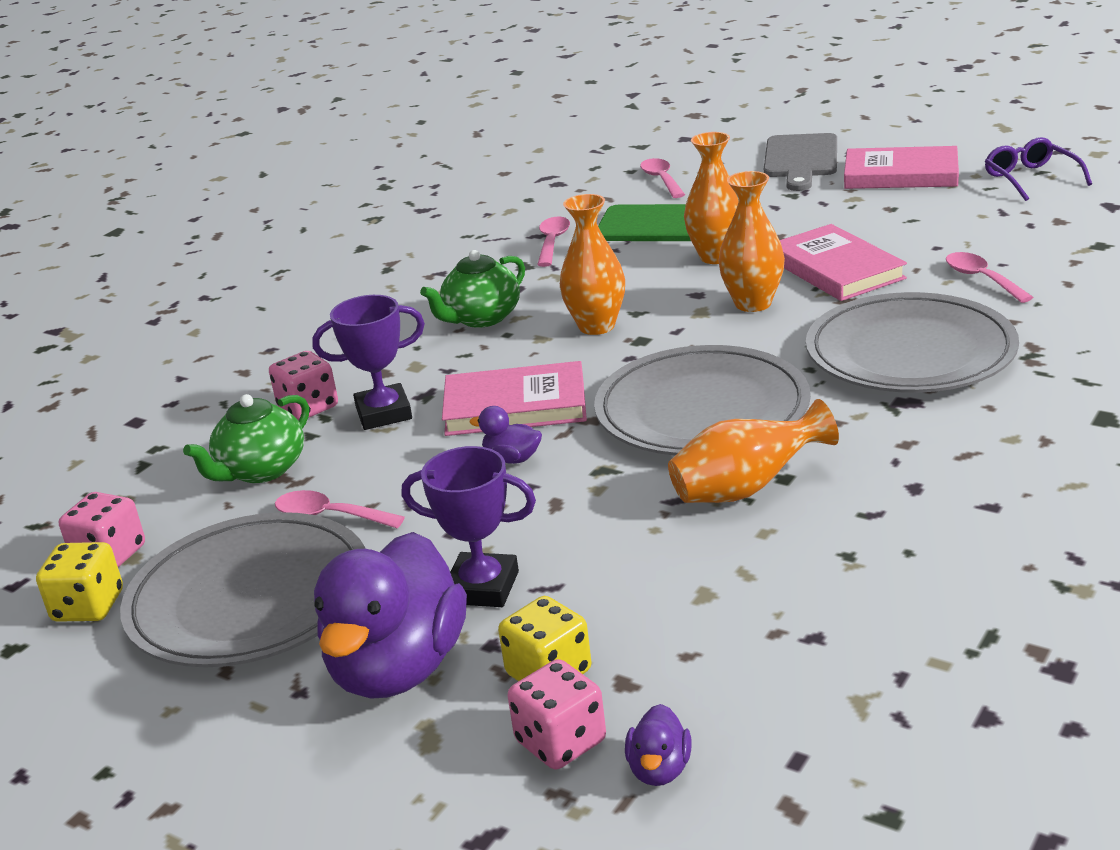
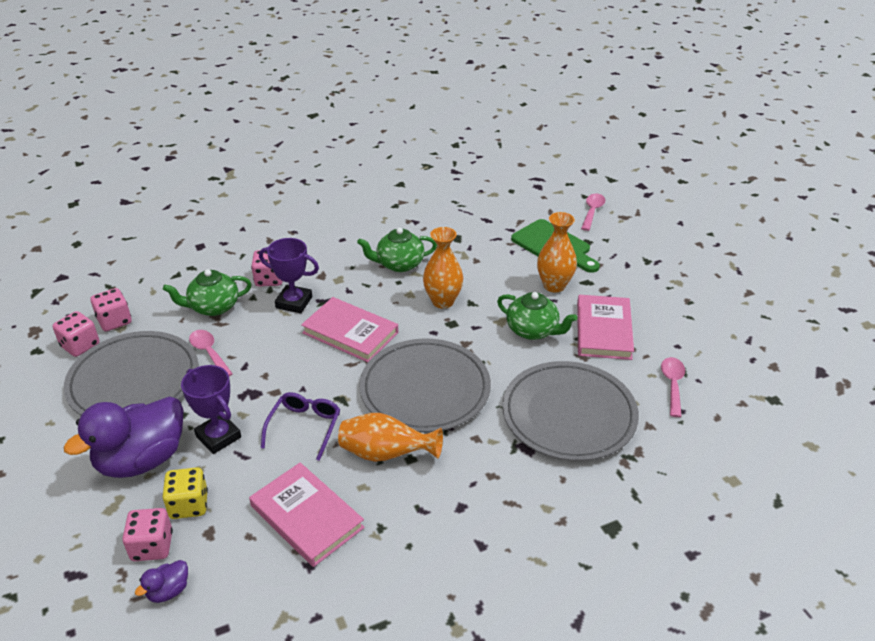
camera: 30 degrees right, 10 degrees up
yellow dice [36,542,123,622] -> pink dice [53,311,99,357]
purple duck [469,406,542,464] -> none
pink spoon [537,217,570,267] -> none
orange vase [718,171,785,312] -> green teapot [497,292,578,340]
grey cutting board [764,133,837,191] -> none
pink book [844,146,959,189] -> pink book moved to [249,462,365,567]
purple glasses [985,137,1092,201] -> purple glasses moved to [261,392,340,461]

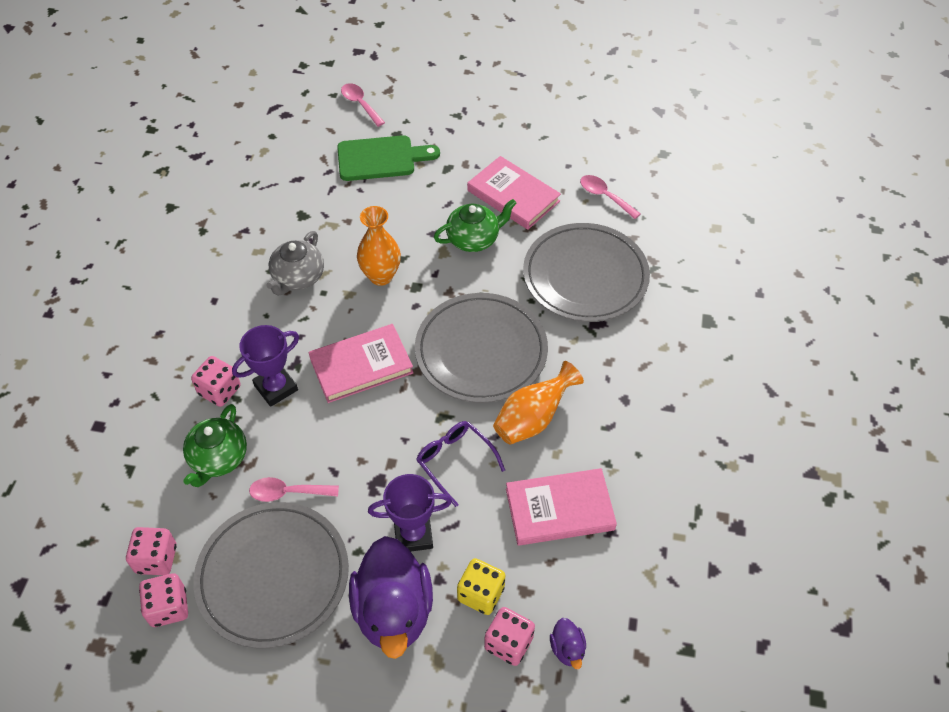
camera: 55 degrees left, 15 degrees up
green teapot [357,227,437,272] -> grey teapot [266,231,324,296]
orange vase [537,212,577,293] -> none

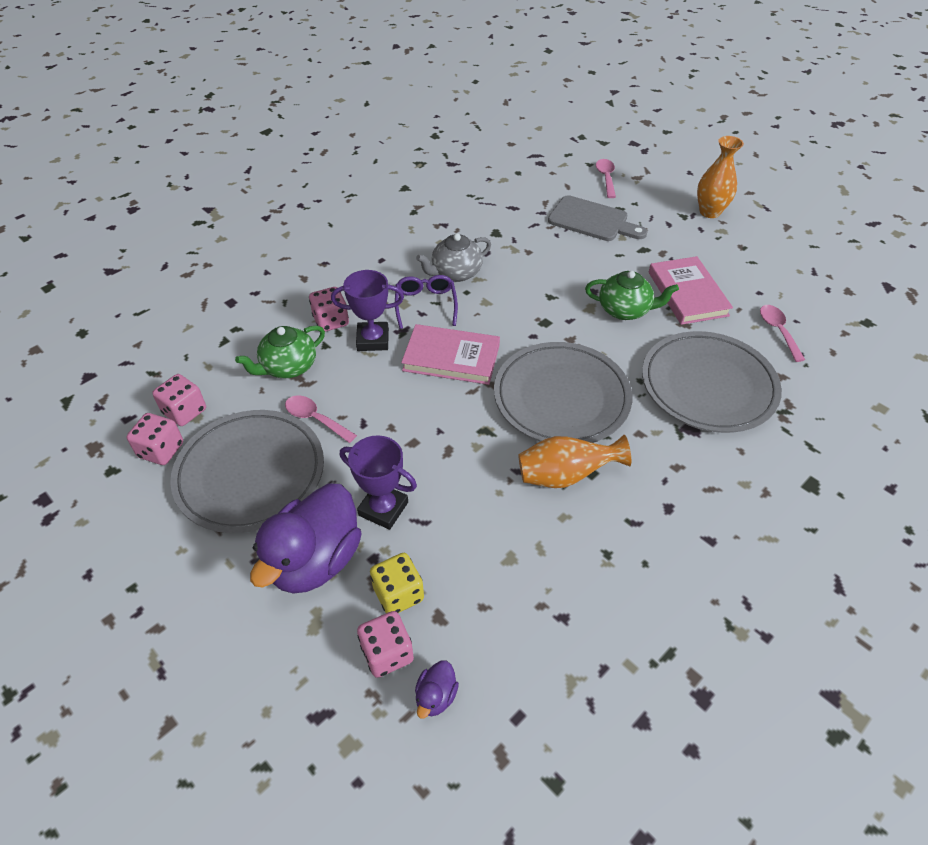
camera: 35 degrees right, 5 degrees down
green cutting board [337,135,440,181] -> grey cutting board [548,195,647,241]
orange vase [357,206,401,286] -> orange vase moved to [697,136,744,218]
purple glasses [416,421,505,507] -> purple glasses moved to [395,275,458,329]
pink book [506,468,617,546] -> none

